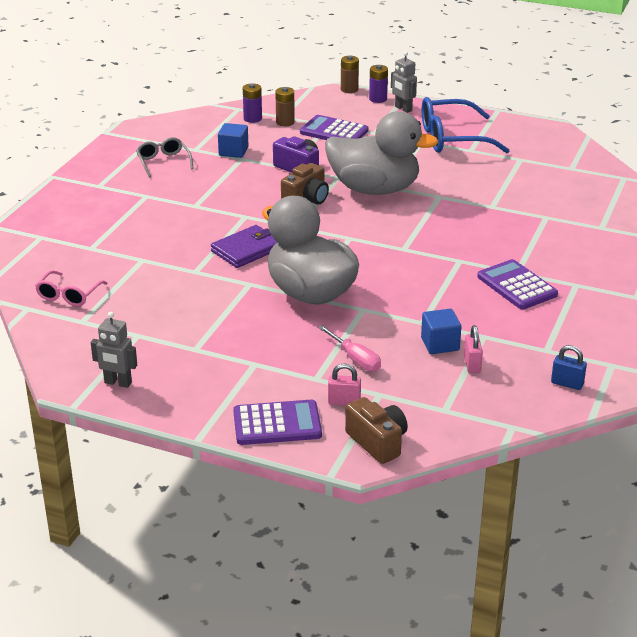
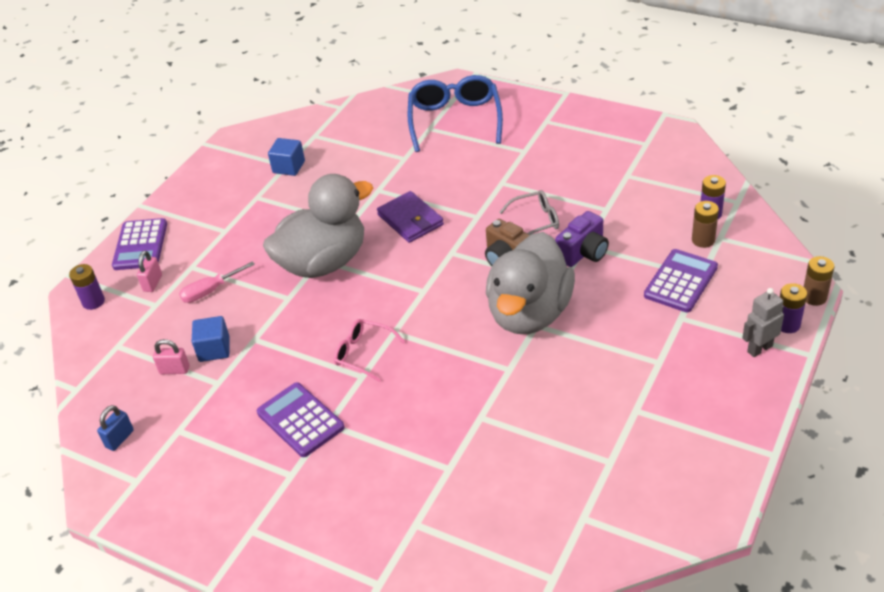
camera: 100 degrees right, 10 degrees up
pink glasses [35,270,108,306] -> pink glasses moved to [334,319,405,382]
grey robot [91,312,137,388] -> none
grey glasses [136,137,194,177] -> grey glasses moved to [499,190,559,235]
blue cube [218,123,249,158] -> blue cube moved to [268,138,305,176]
brown camera [345,397,408,464] -> purple battery [69,264,105,310]
blue glasses [422,97,510,153] -> blue glasses moved to [408,75,503,152]
purple calculator [477,259,558,309] -> purple calculator turned 105 degrees counterclockwise [257,382,345,457]

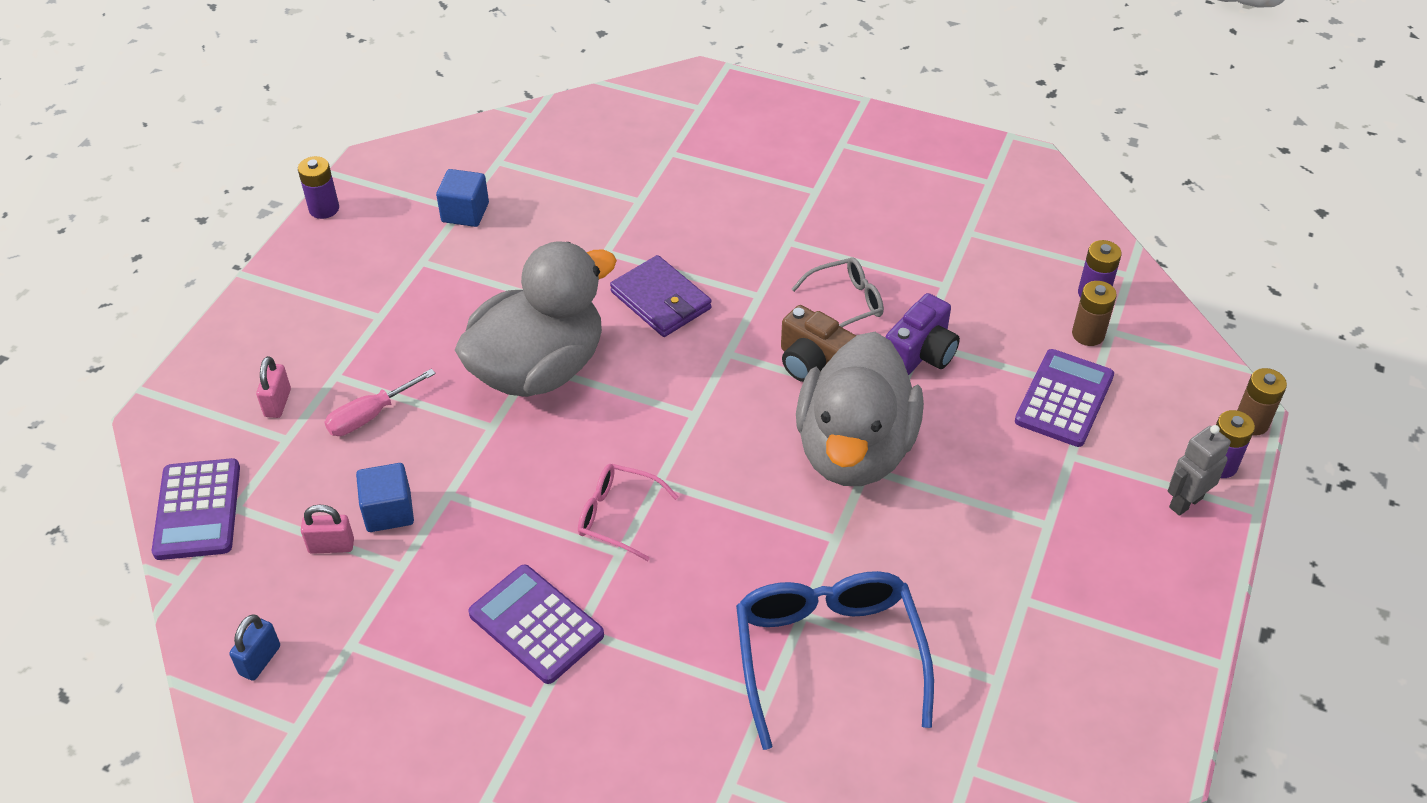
camera: 10 degrees left, 5 degrees up
purple battery [69,264,105,310] -> purple battery moved to [298,156,339,219]
purple calculator [112,218,167,270] -> purple calculator moved to [152,458,240,560]
blue glasses [408,75,503,152] -> blue glasses moved to [736,571,934,750]

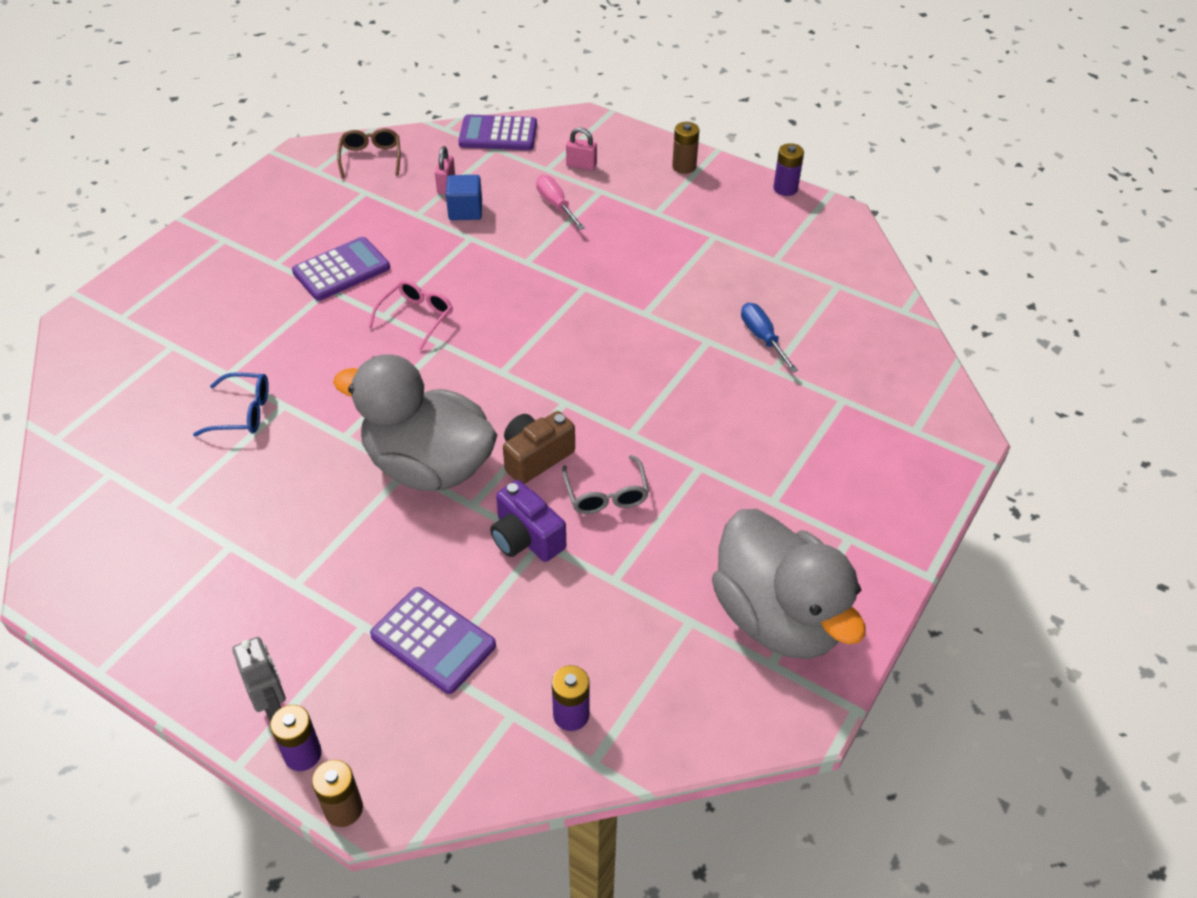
camera: 100 degrees right, 0 degrees up
blue padlock [229,615,280,681] -> brown glasses [337,128,401,178]
blue cube [436,169,489,227] -> none
grey duck [455,241,617,397] -> grey duck moved to [712,509,866,659]
purple wallet [610,255,712,337] -> none
blue glasses [736,571,934,750] -> blue glasses [193,372,269,436], size x0.55
brown battery [1072,281,1117,346] -> brown battery moved to [672,122,699,174]
none -> blue screwdriver [741,302,798,372]

